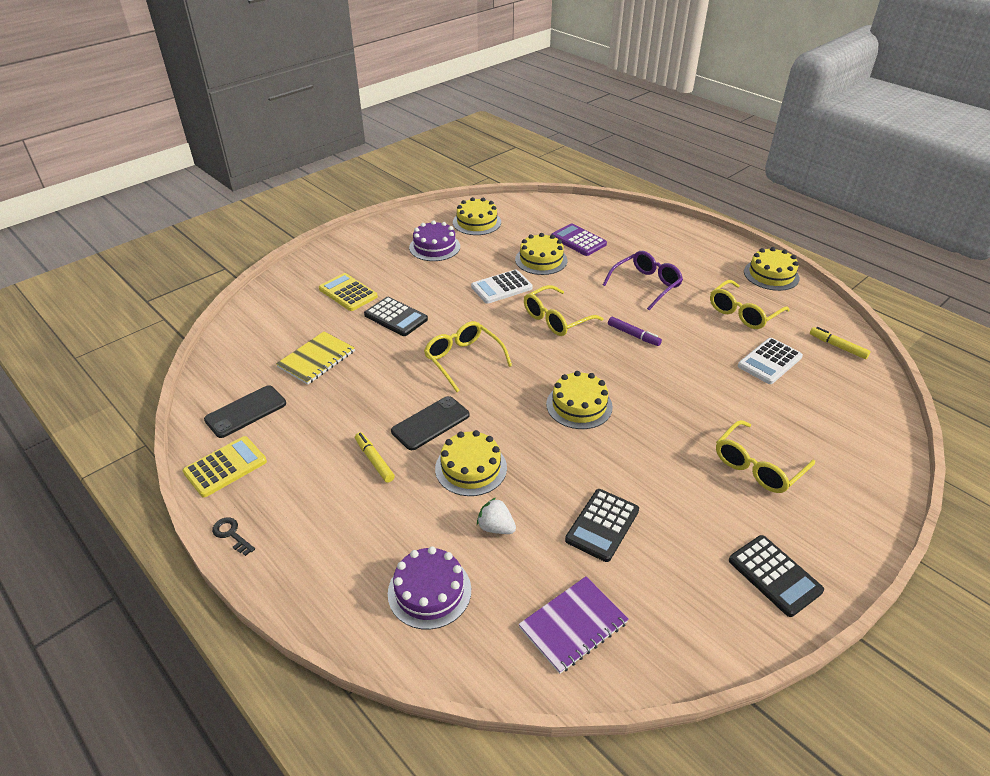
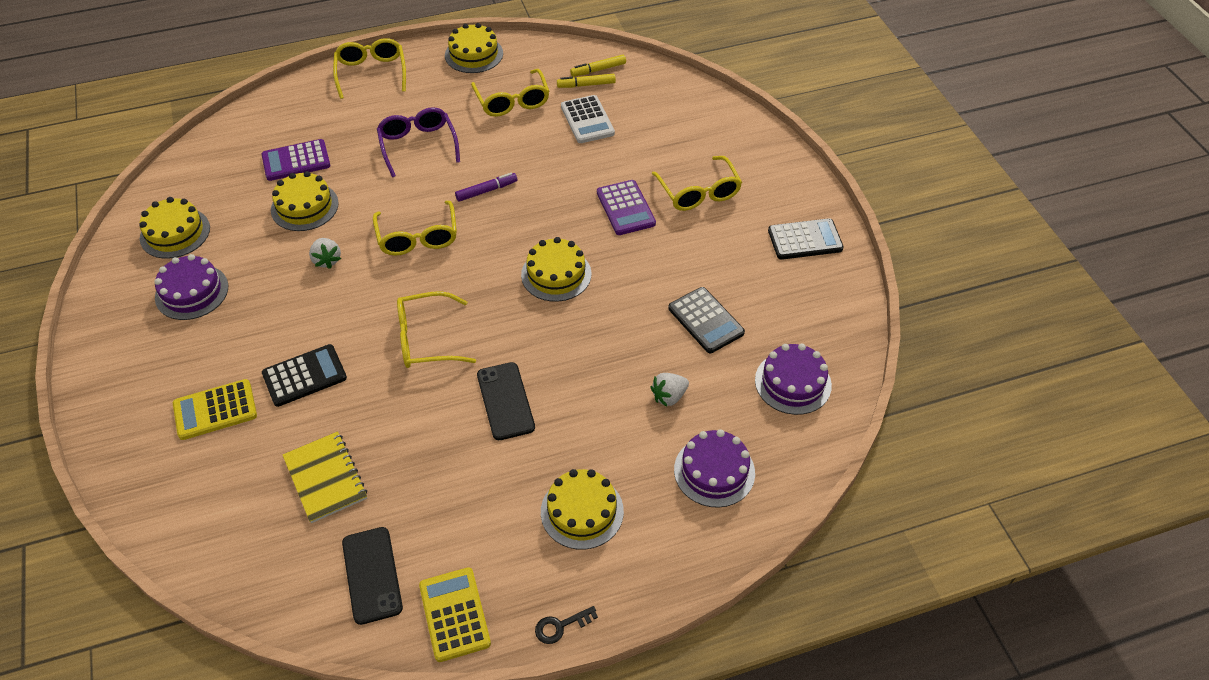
camera: 65 degrees left, 10 degrees up
yellow marker [355,432,395,483] -> yellow marker moved to [557,74,616,88]
yellow cake [435,430,507,496] -> yellow cake moved to [541,469,624,550]
white calculator [471,270,533,304] -> white strawberry [309,238,341,269]
purple notebook [519,576,629,674] -> purple cake [755,344,832,415]
none -> yellow glasses [333,38,406,99]
none -> purple calculator [597,180,656,235]

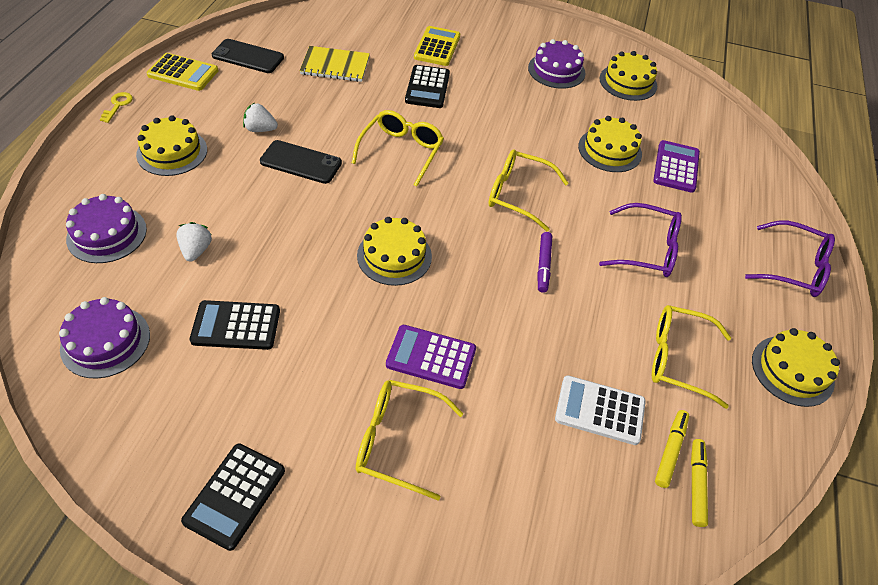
camera: 120 degrees right, 0 degrees up
white strawberry [309,238,341,269] -> white strawberry moved to [243,103,278,132]
yellow glasses [333,38,406,99] -> purple glasses [745,220,835,297]
black key [535,606,598,644] -> yellow key [100,92,133,123]

